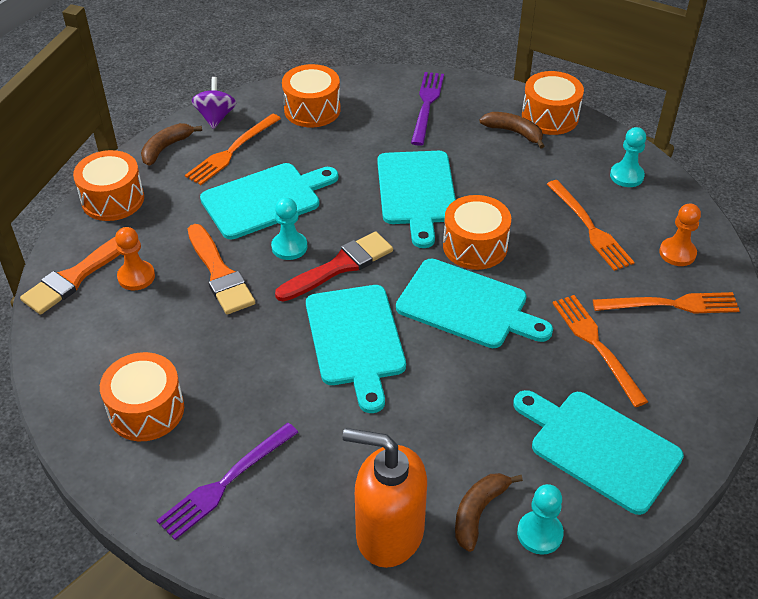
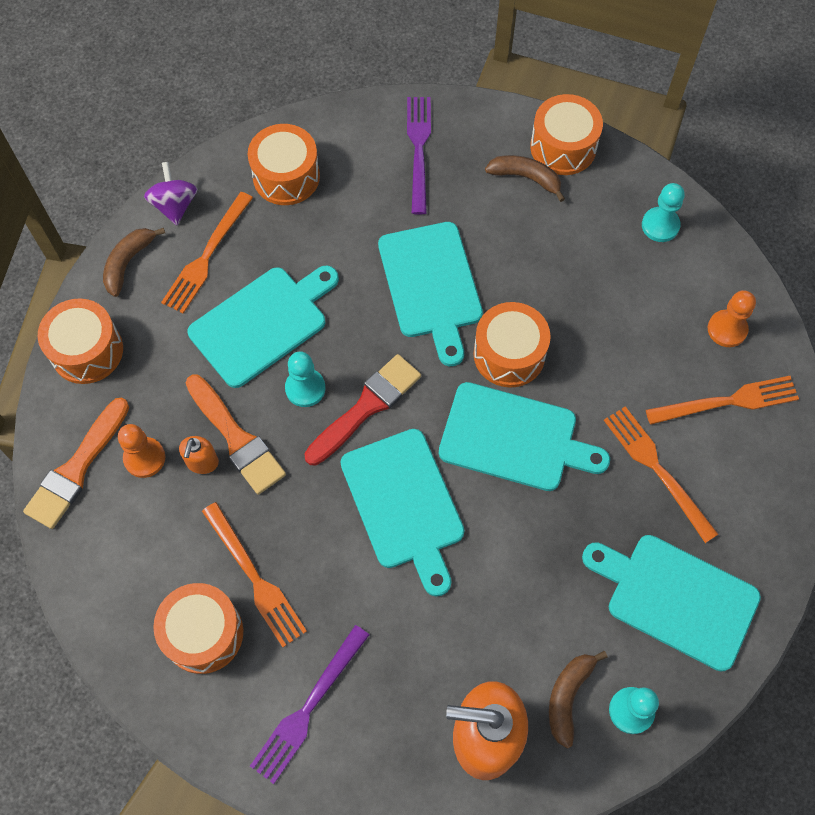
camera: 10 degrees left, 20 degrees up
orange fork [547,180,634,271] -> orange fork moved to [202,502,307,647]
none -> orange soap dispenser [179,436,219,474]

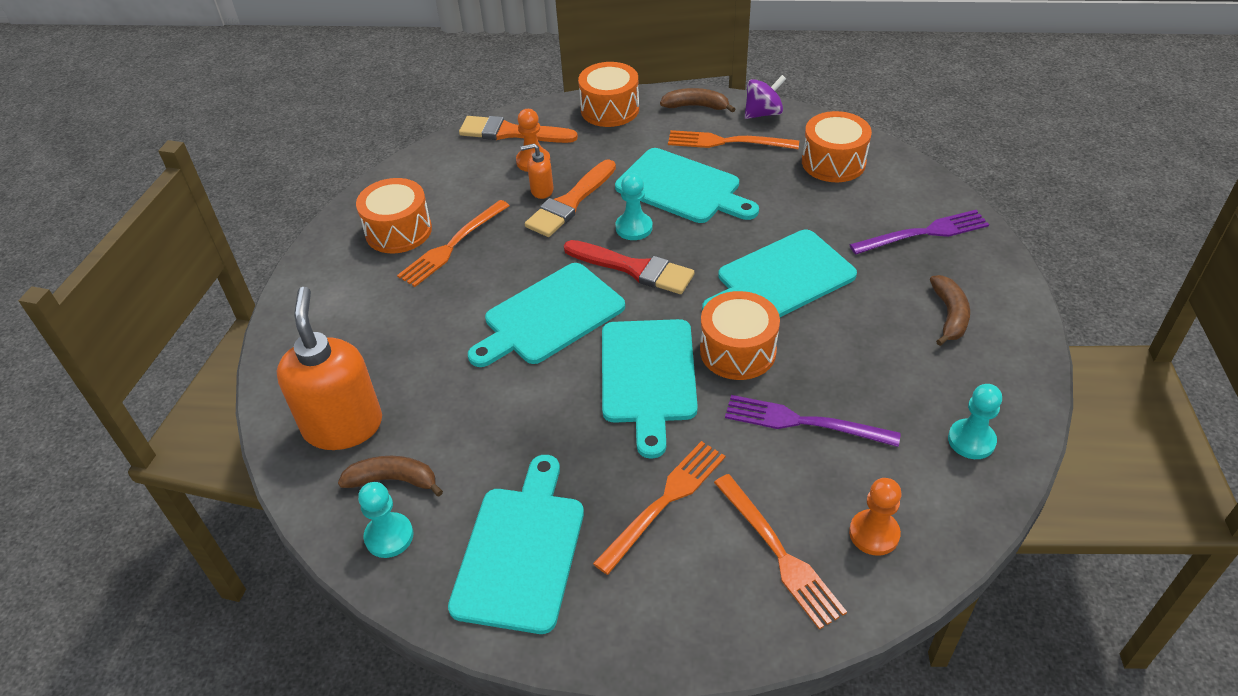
camera: 75 degrees right, 20 degrees down
purple fork [250,625,369,784] -> purple fork moved to [725,395,901,447]
orange drum [530,94,603,175] -> none

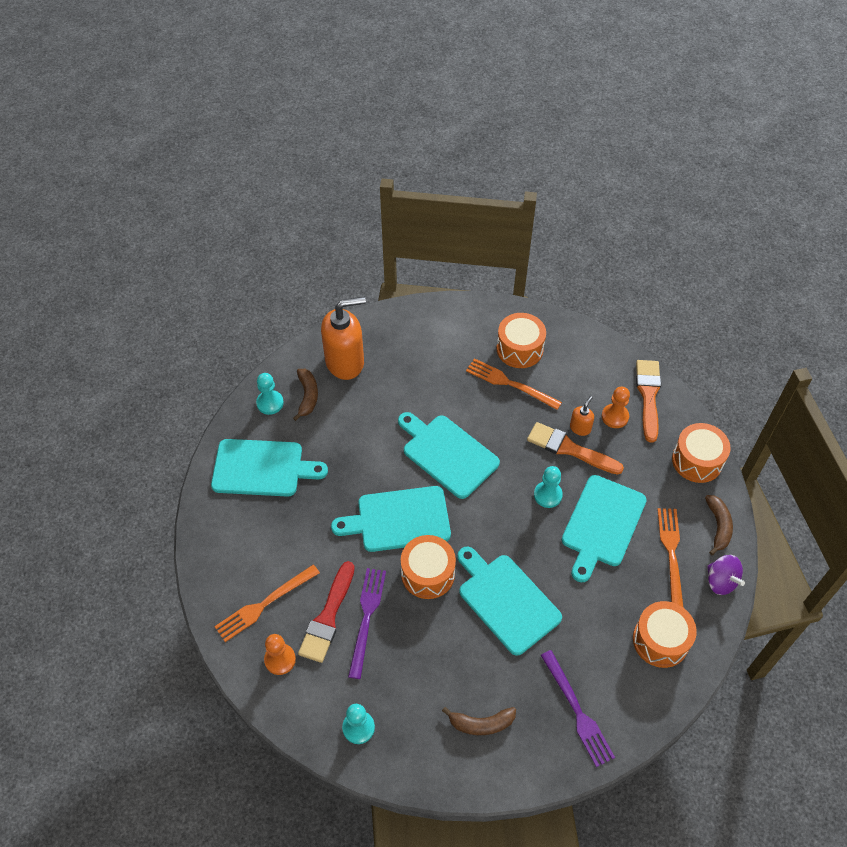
camera: 80 degrees right, 10 degrees up
orange soap dispenser [521,143,554,199] -> orange soap dispenser turned 45 degrees clockwise [570,396,594,436]
red brush [564,240,695,294] -> red brush moved to [298,561,355,663]
orange fork [593,441,726,575] -> none

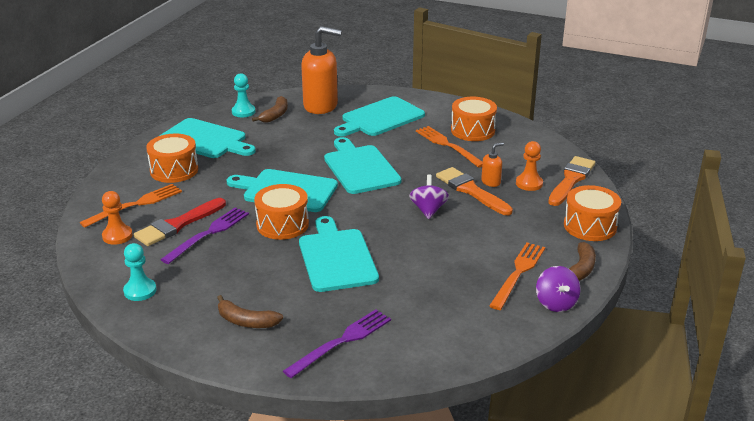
camera: 25 degrees right, 25 degrees down
orange fork [214,565,320,642] -> orange fork turned 150 degrees clockwise [80,184,182,228]
turquoise pawn [534,466,563,508] -> purple spinning top [409,174,449,219]
purple fork [541,650,615,767] -> purple fork turned 135 degrees counterclockwise [283,309,391,378]
turquoise cutting board [562,475,647,582] -> turquoise cutting board moved to [334,96,425,137]
orange drum [633,601,697,668] -> orange drum moved to [146,134,198,183]

